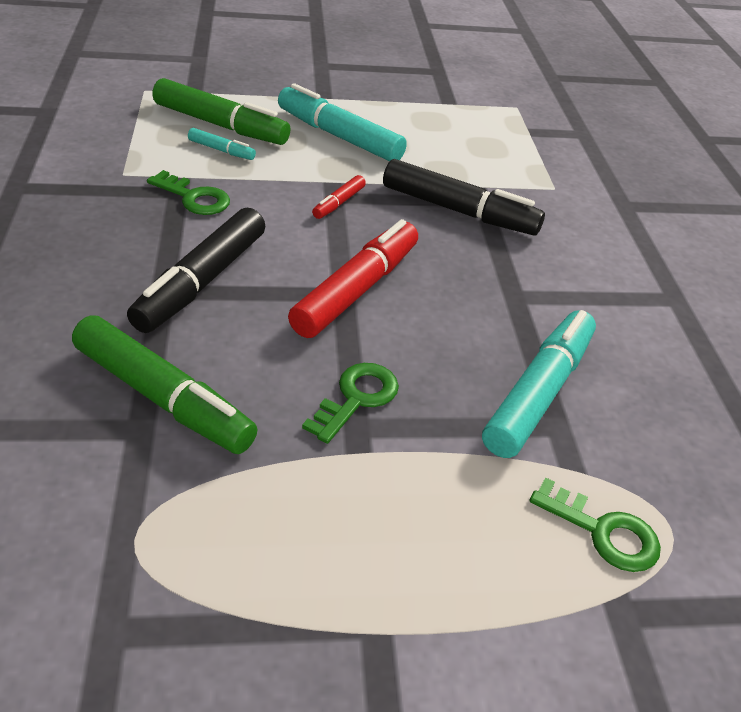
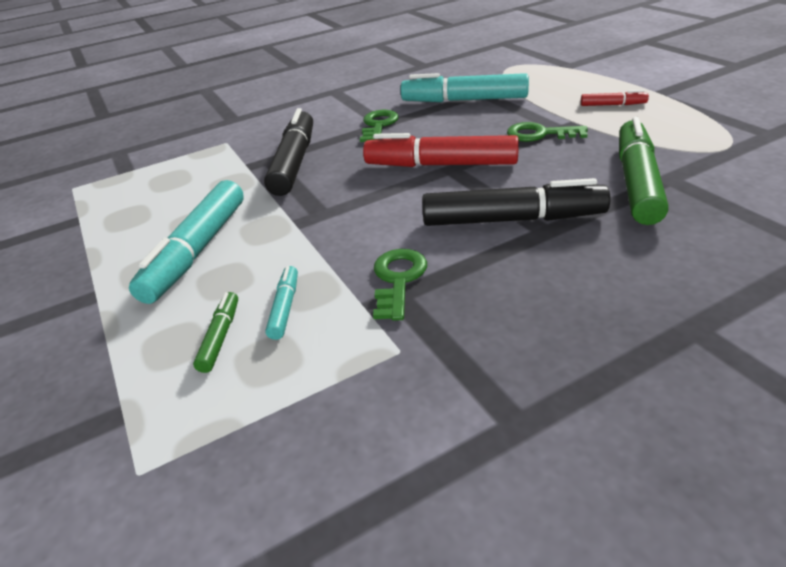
camera: 105 degrees left, 5 degrees down
green marker [152,78,291,145] -> green marker [193,292,238,373], size x0.47
red marker [312,175,366,219] -> red marker moved to [581,90,649,106]
green key [529,477,661,572] -> green key moved to [360,110,399,142]

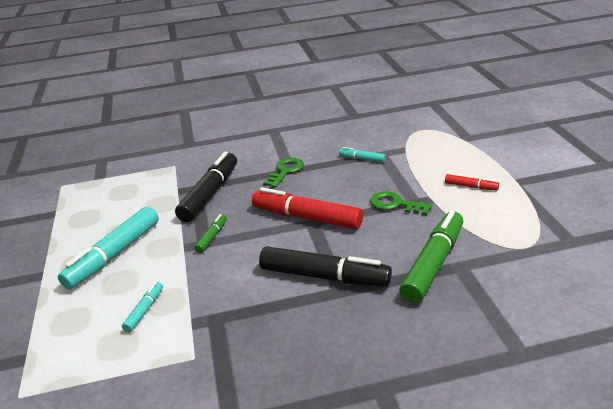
camera: 15 degrees right, 5 degrees down
green marker [193,292,238,373] -> green marker moved to [195,214,227,253]
green key [373,249,427,321] -> none
turquoise marker [401,73,529,102] -> turquoise marker [339,147,386,162], size x0.47

